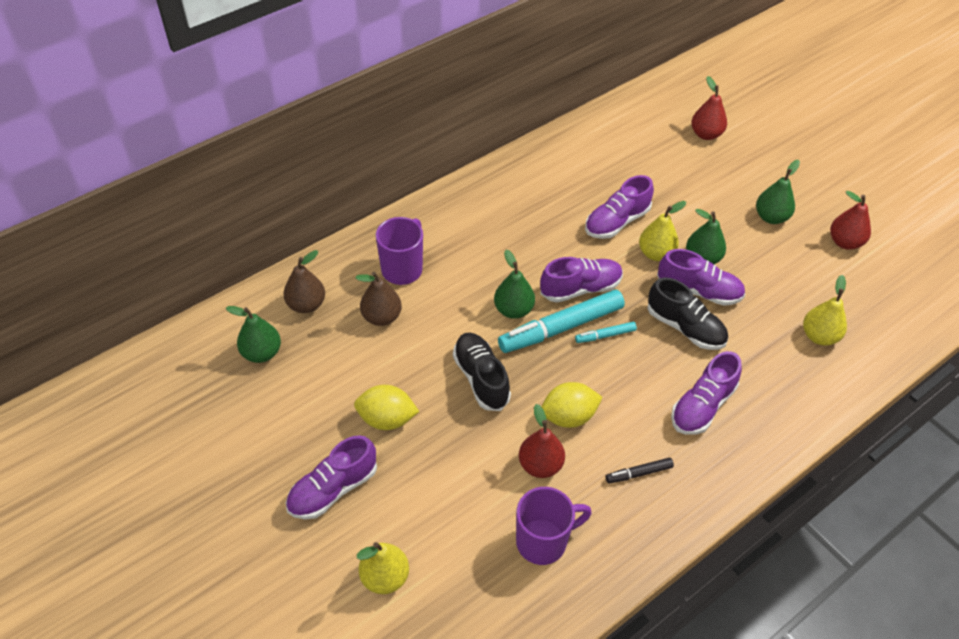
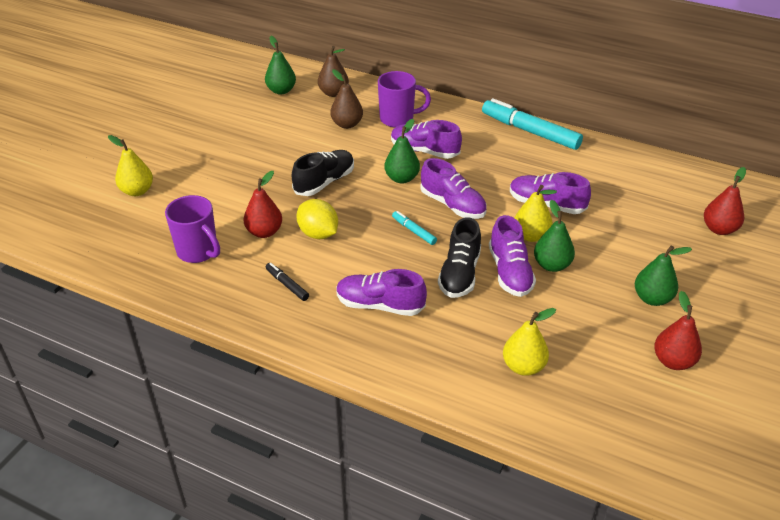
camera: 65 degrees right, 10 degrees down
purple shoe [286,435,377,520] -> purple shoe moved to [391,120,462,159]
yellow lemon [354,385,419,430] -> none
turquoise marker [498,289,625,353] -> turquoise marker moved to [482,98,583,150]

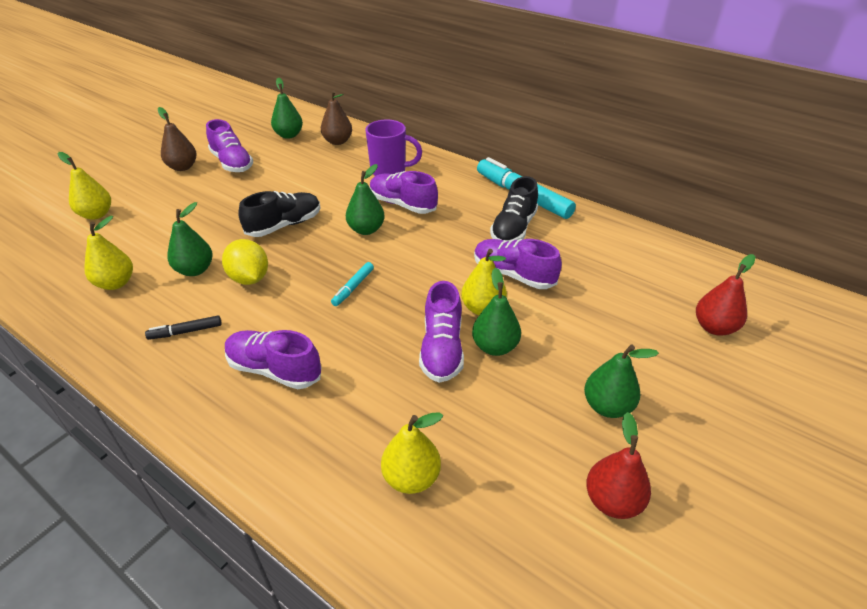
camera: 10 degrees right, 0 degrees up
purple mug [165,195,220,263] -> yellow pear [84,216,133,290]
red pear [244,171,282,238] -> green pear [167,202,213,276]
black marker [266,263,309,301] -> black marker turned 75 degrees counterclockwise [145,315,222,340]
brown pear [330,69,363,129] -> brown pear moved to [158,107,197,171]
turquoise marker [392,211,437,245] -> turquoise marker turned 120 degrees counterclockwise [331,262,374,306]
purple shoe [420,158,487,219] -> purple shoe moved to [206,119,253,172]
black shoe [438,217,481,298] -> black shoe moved to [490,176,538,242]

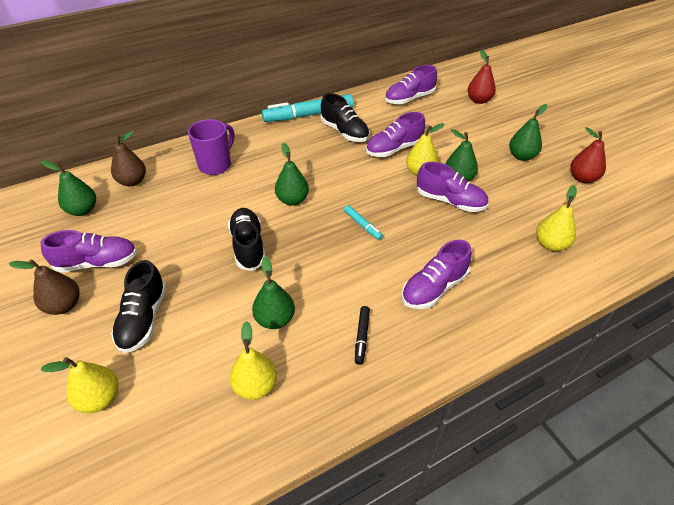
camera: 65 degrees left, 5 degrees up
yellow lemon [222,239,268,285] -> none
purple shoe [370,171,438,214] -> purple shoe moved to [385,65,437,104]
none -> black shoe [111,260,167,353]

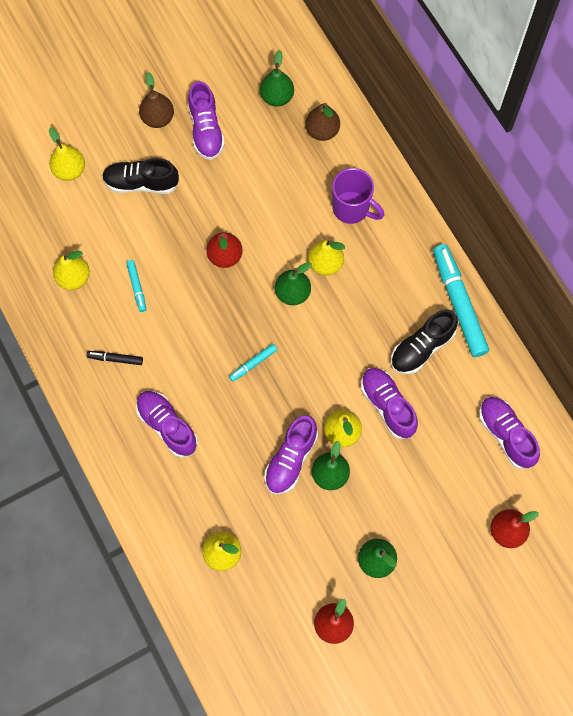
camera: 90 degrees right, 25 degrees up
black shoe [228,208,265,271] -> red pear [206,232,243,268]
green pear [252,256,295,329] -> turquoise marker [126,260,146,312]
none -> yellow pear [308,240,345,275]

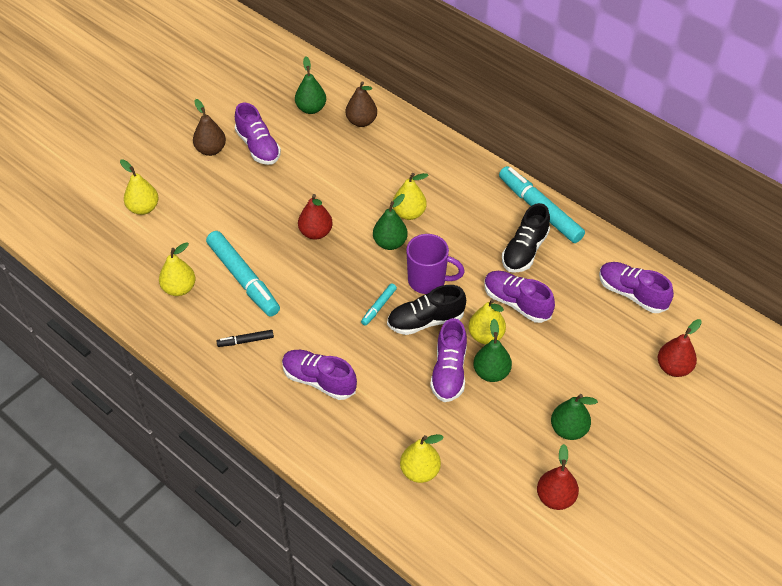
camera: 20 degrees left, 20 degrees down
black shoe [102,158,179,194] -> black shoe moved to [387,285,466,335]
turquoise marker [126,260,146,312] -> turquoise marker [206,231,280,317], size x2.17
purple mug [332,168,384,224] -> purple mug moved to [406,234,465,294]

